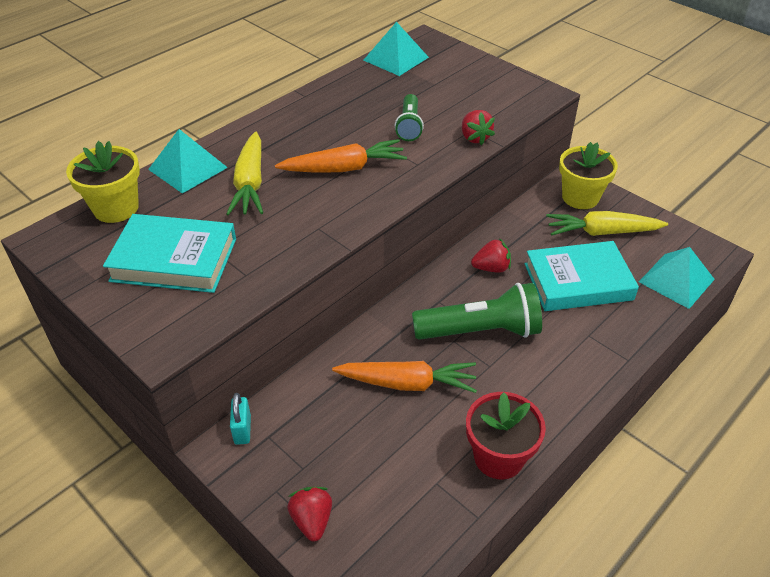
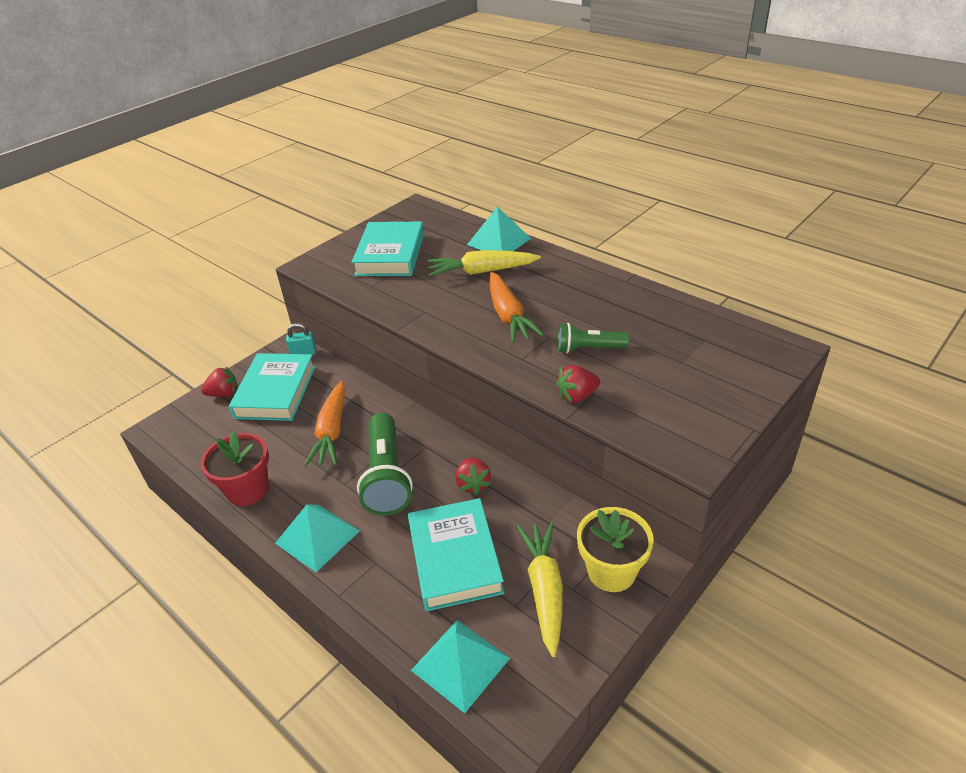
camera: 90 degrees right, 5 degrees down
yellow flower pot [66,141,140,223] -> none
turquoise pyramid [363,22,429,76] -> turquoise pyramid moved to [275,504,360,572]
none -> turquoise book [229,353,316,421]

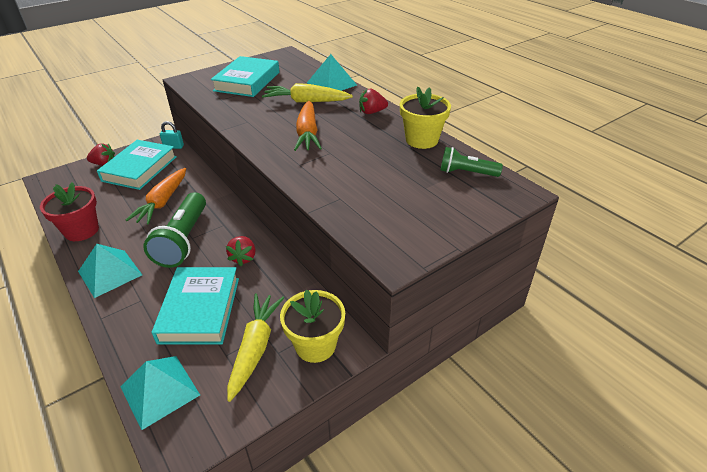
camera: 10 degrees right, 0 degrees up
red strawberry [556,365,600,403] -> red strawberry moved to [359,88,388,114]
green flashlight [558,323,629,353] -> green flashlight moved to [440,147,503,177]
none -> yellow flower pot [400,87,451,149]

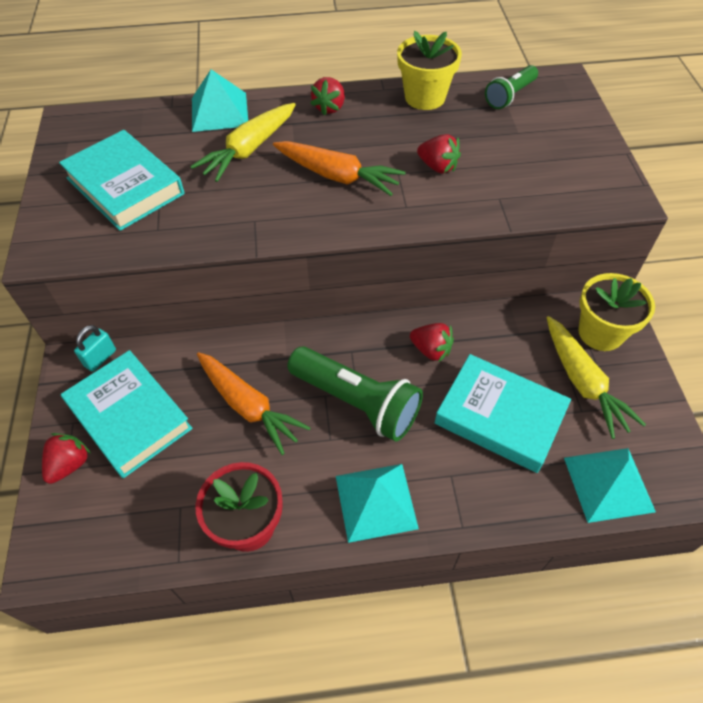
camera: 60 degrees left, 15 degrees up
yellow carrot [227,294,285,402] -> yellow carrot turned 150 degrees counterclockwise [547,316,646,439]
none -> red strawberry [417,134,461,174]

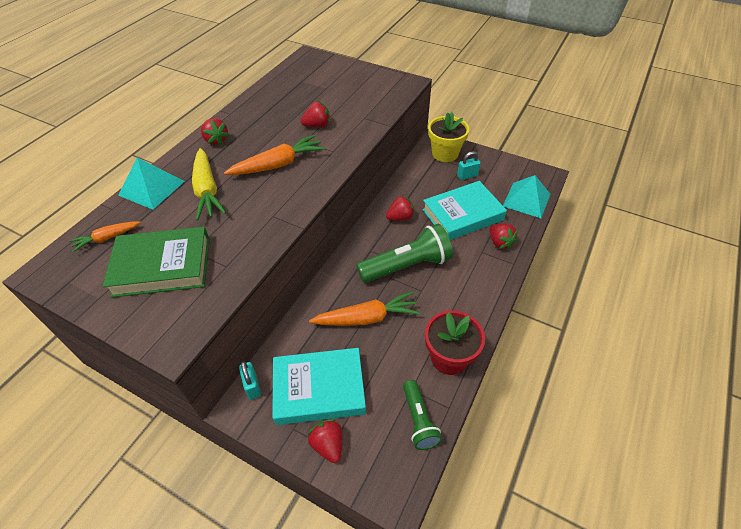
camera: 55 degrees left, 5 degrees down
turquoise book [59,130,184,231] -> green book [103,227,210,298]
turquoise pyramid [336,464,419,543] -> none
yellow flower pot [397,31,462,110] -> none
green flashlight [485,65,538,109] -> green flashlight moved to [403,380,442,450]
yellow carrot [547,316,646,439] -> turquoise padlock [457,151,481,180]
none -> orange carrot [70,221,141,252]
none -> red strawberry [490,224,518,250]

